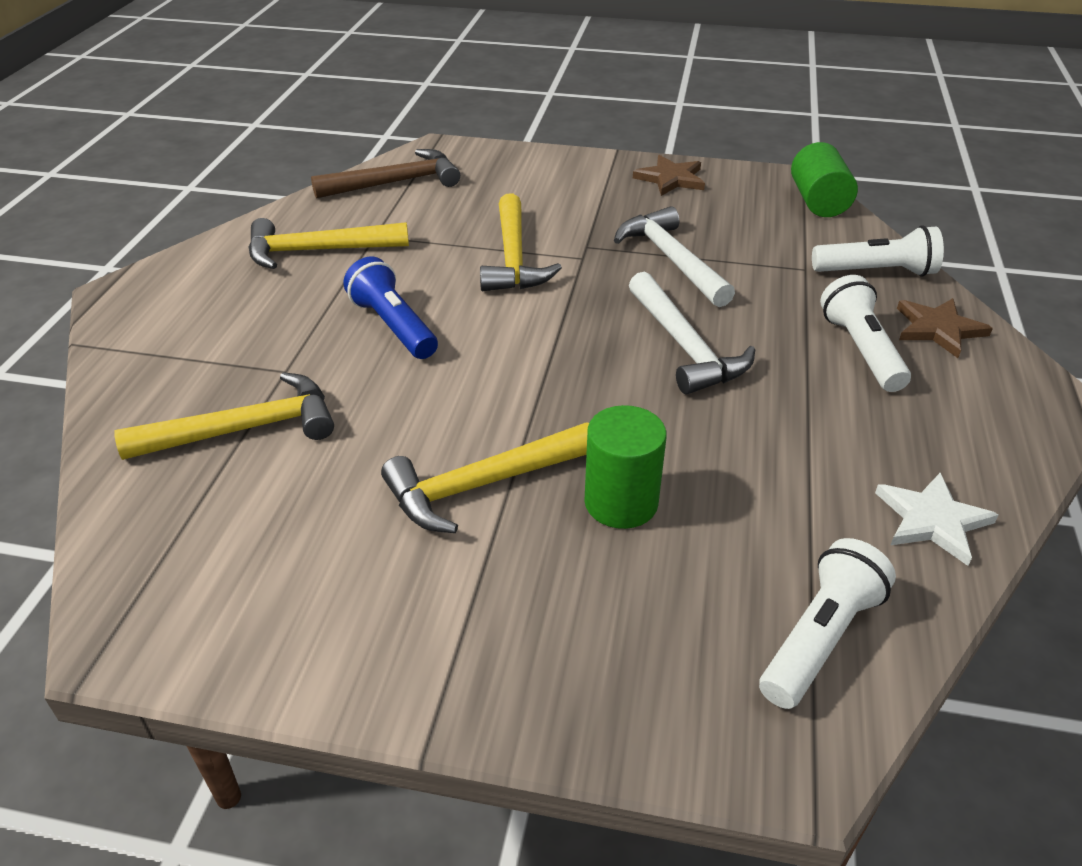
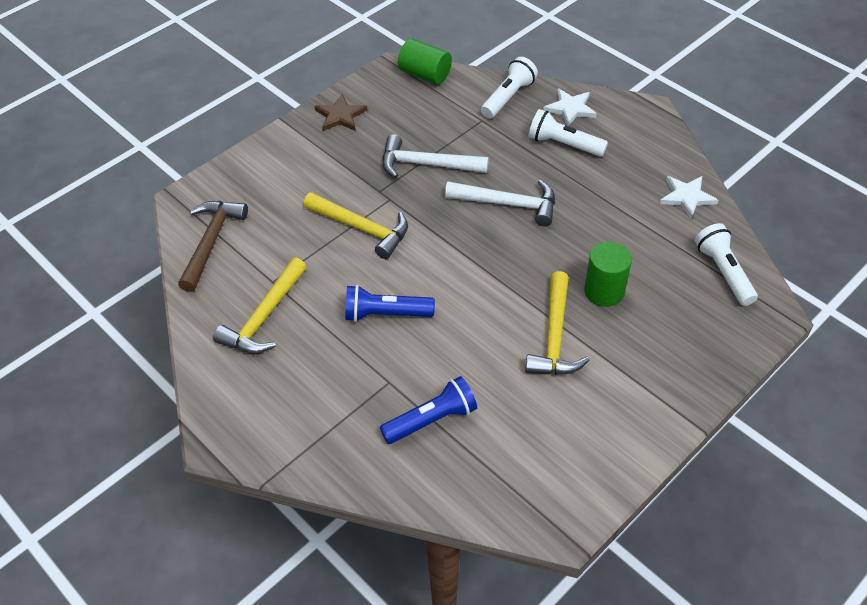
camera: 55 degrees left, 10 degrees up
yellow hammer [114,372,334,460] -> blue flashlight [380,376,477,444]
brown star [897,298,993,358] -> white star [543,88,597,126]

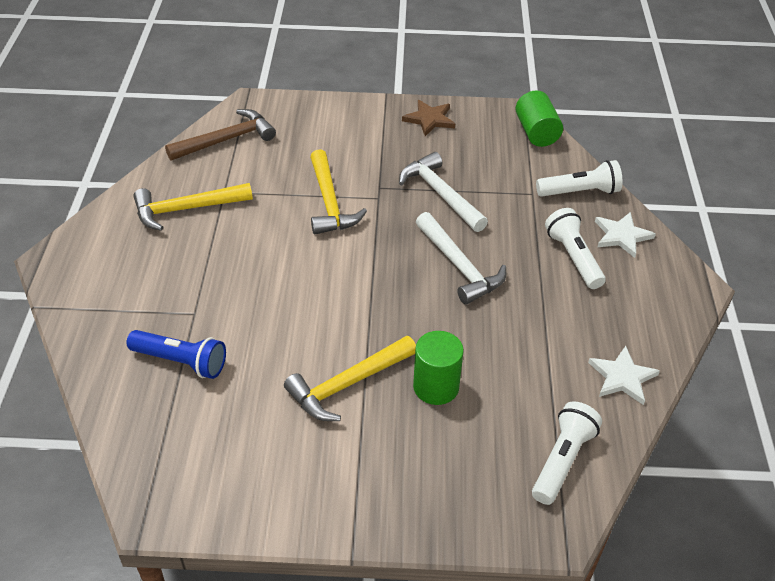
camera: 45 degrees right, 5 degrees down
blue flashlight [345,285,435,322] -> none

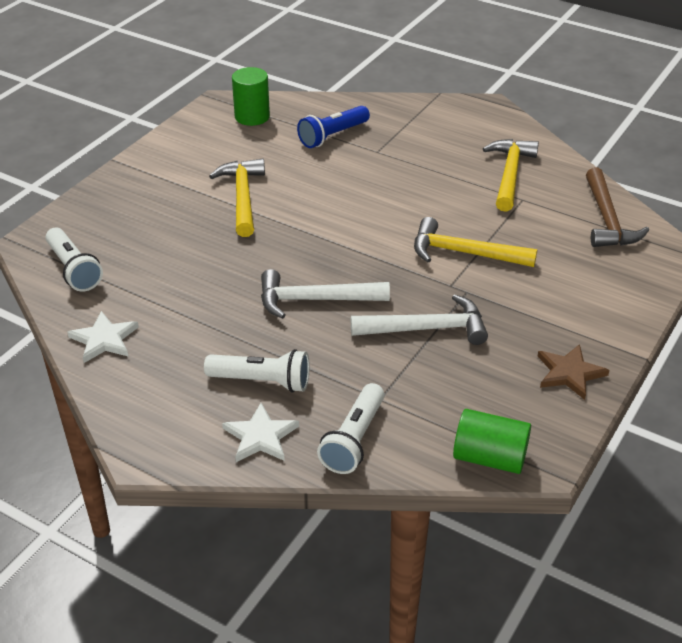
camera: 120 degrees right, 5 degrees down
green cylinder [413,331,464,405] -> green cylinder moved to [232,67,270,126]

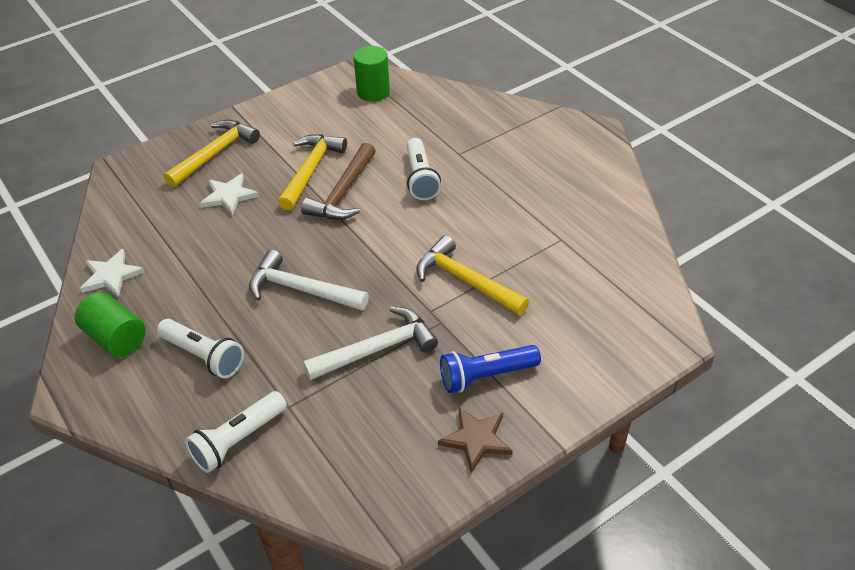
camera: 25 degrees right, 5 degrees up
white flashlight [45,228,103,292] -> white flashlight moved to [406,138,441,200]
white star [222,403,299,462] -> white star moved to [200,173,259,216]
blue flashlight [297,106,370,148] -> blue flashlight moved to [440,345,541,393]
white hammer [351,294,488,345] -> white hammer turned 45 degrees counterclockwise [303,307,438,380]
green cylinder [453,409,531,474] -> green cylinder moved to [75,292,146,357]
yellow hammer [483,139,539,212] -> yellow hammer moved to [164,120,260,187]
brown hammer [586,168,649,247] -> brown hammer moved to [301,143,375,220]

